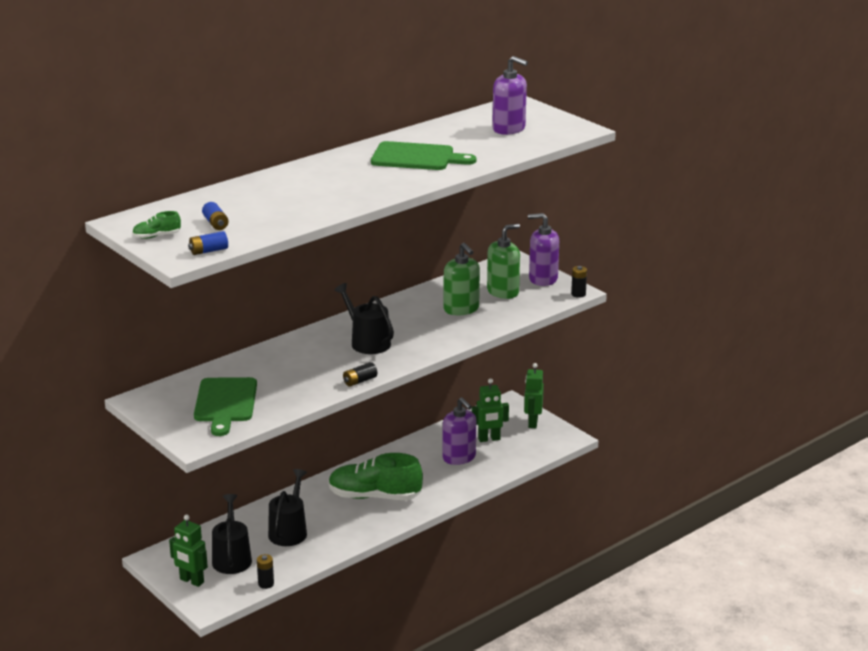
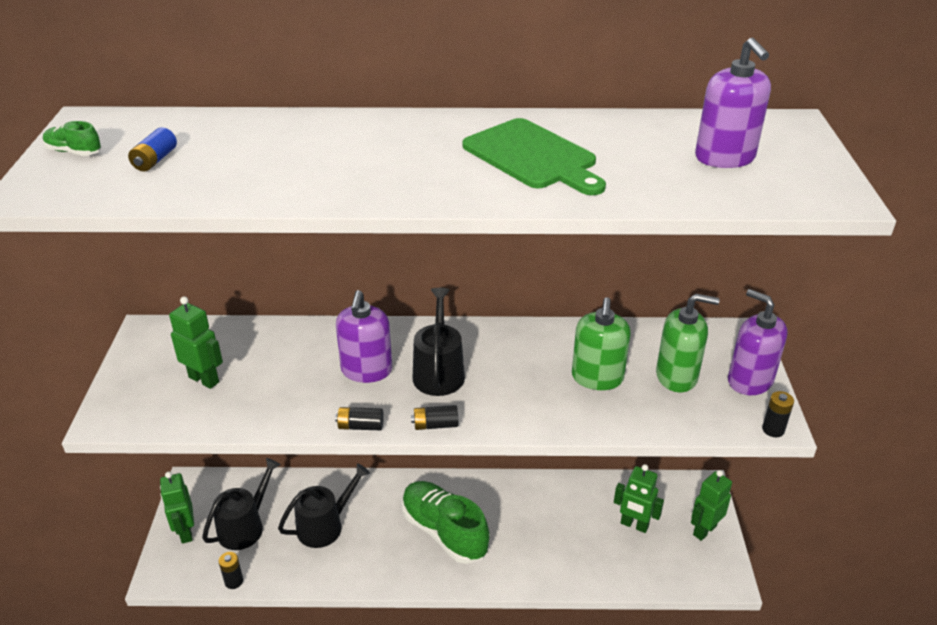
camera: 40 degrees right, 10 degrees up
blue battery [188,231,228,255] -> none
green cutting board [194,377,257,436] -> green robot [169,296,223,389]
purple soap dispenser [443,397,476,465] -> purple soap dispenser moved to [336,290,392,383]
none -> black battery [411,405,459,430]

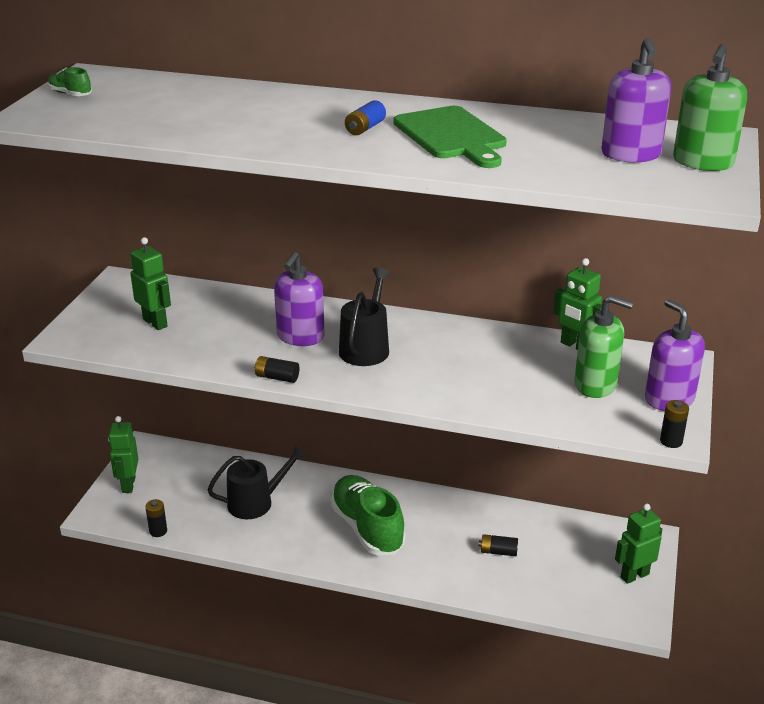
camera: 15 degrees right, 5 degrees down
blue battery [128,127,177,171] -> blue battery moved to [345,100,386,135]
black watering can [202,458,281,550] -> none
black battery [411,405,459,430] -> black battery moved to [479,534,518,556]
green soap dispenser [572,297,631,390] -> green soap dispenser moved to [673,44,747,171]
green robot [614,464,664,533] -> green robot moved to [554,258,602,350]

